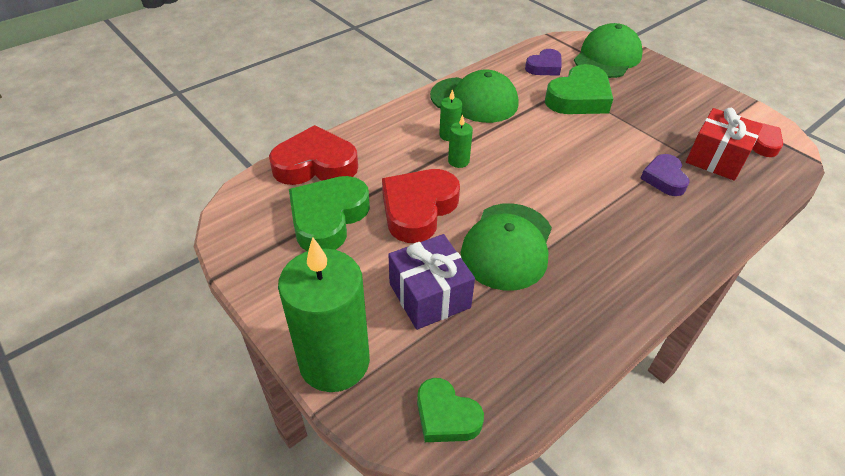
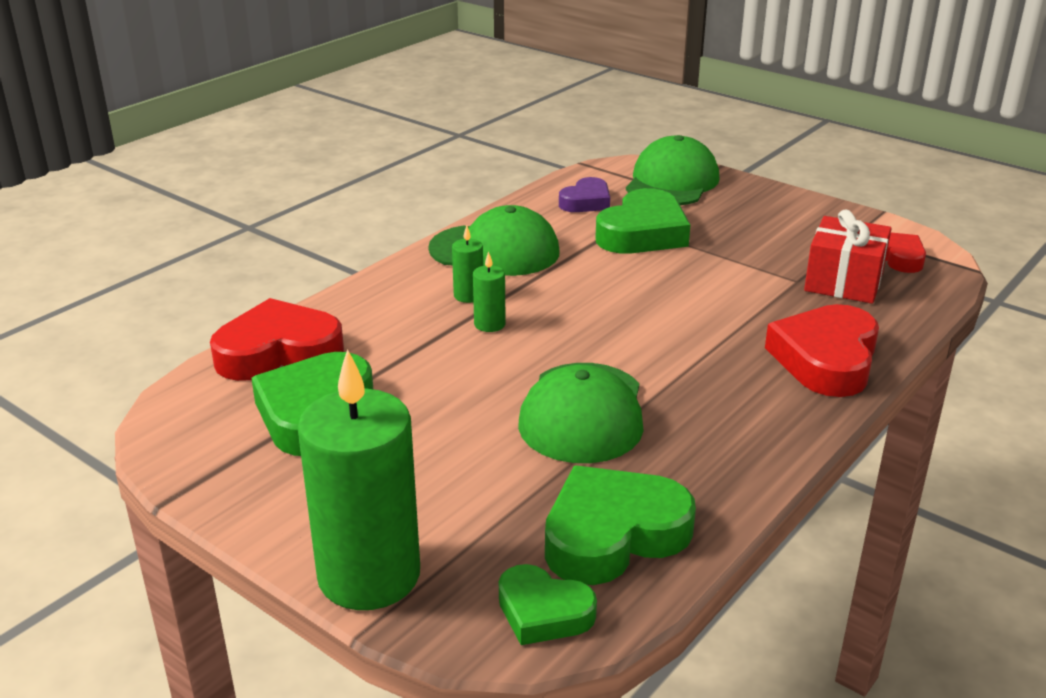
camera: 10 degrees left, 15 degrees down
red heart [382,169,460,243] -> red heart moved to [765,304,879,397]
purple gift [388,234,475,330] -> none
purple heart [640,154,690,196] -> none
none -> green heart [545,466,696,585]

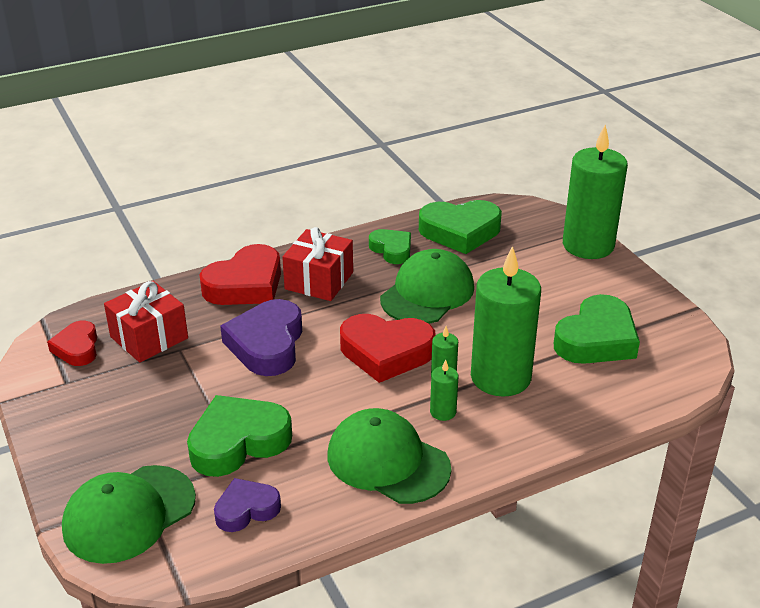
camera: 155 degrees left, 5 degrees up
red heart [210,298,344,381] -> red heart moved to [340,314,436,383]
green heart [499,564,597,645] -> green heart moved to [369,229,411,264]
none -> purple heart [220,299,302,376]
none -> red gift [282,227,353,301]
none -> green candle [471,246,541,397]

